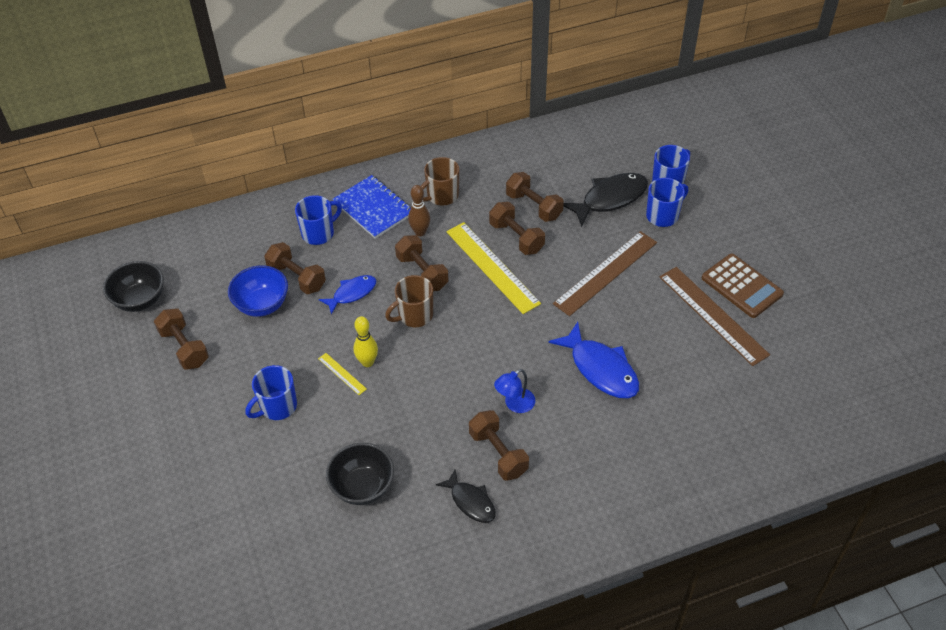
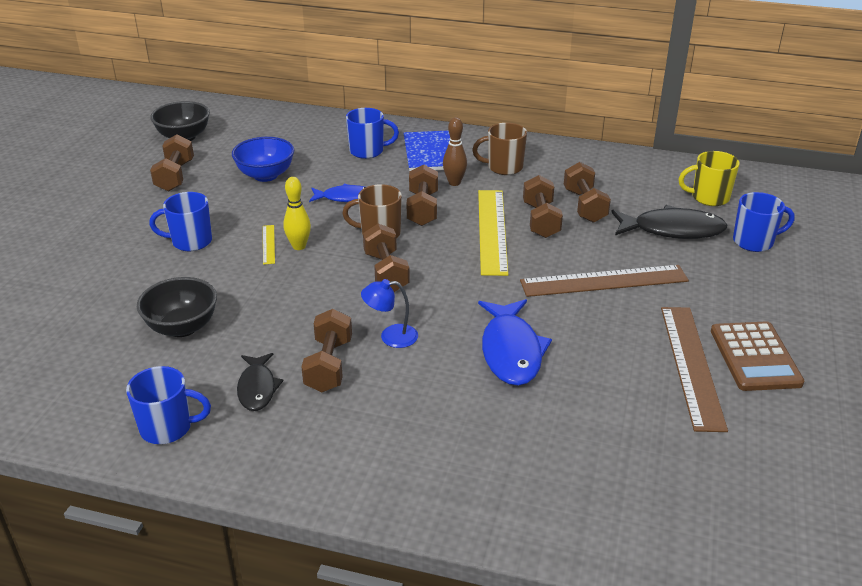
camera: 35 degrees right, 15 degrees down
brown dumbbell [264,242,326,294] -> brown dumbbell moved to [363,224,410,292]
blue mug [646,178,688,227] -> blue mug moved to [126,366,211,444]
none -> yellow mug [679,151,740,206]

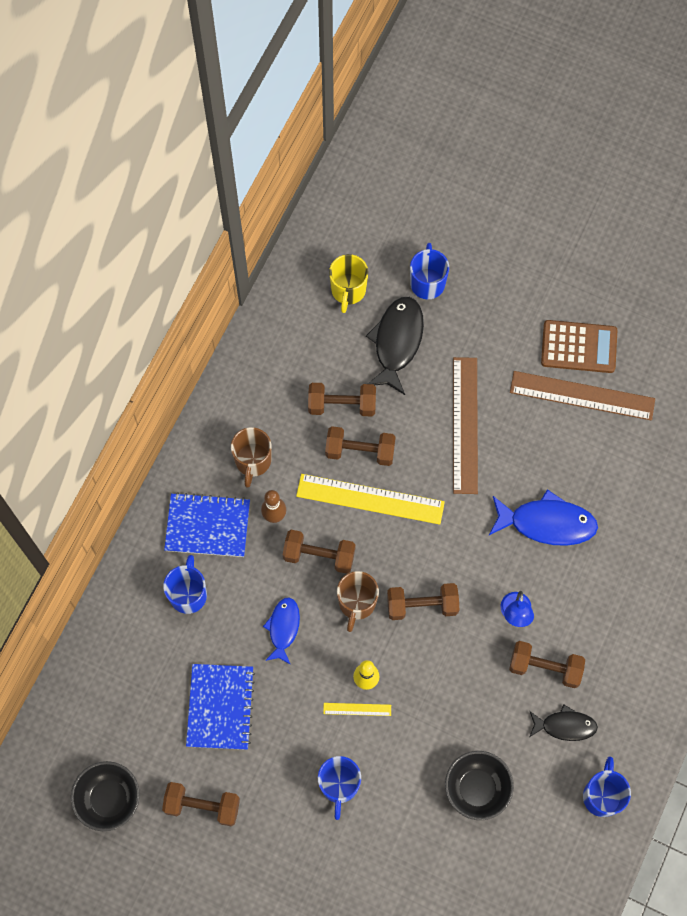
camera: 80 degrees left, 35 degrees up
blue bowl [232,137,294,182] -> blue notebook [186,664,255,750]

